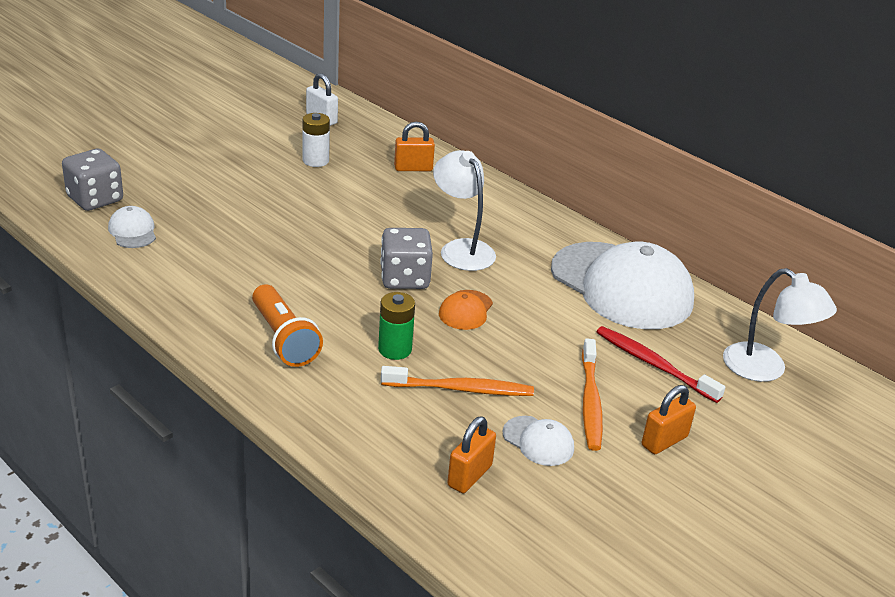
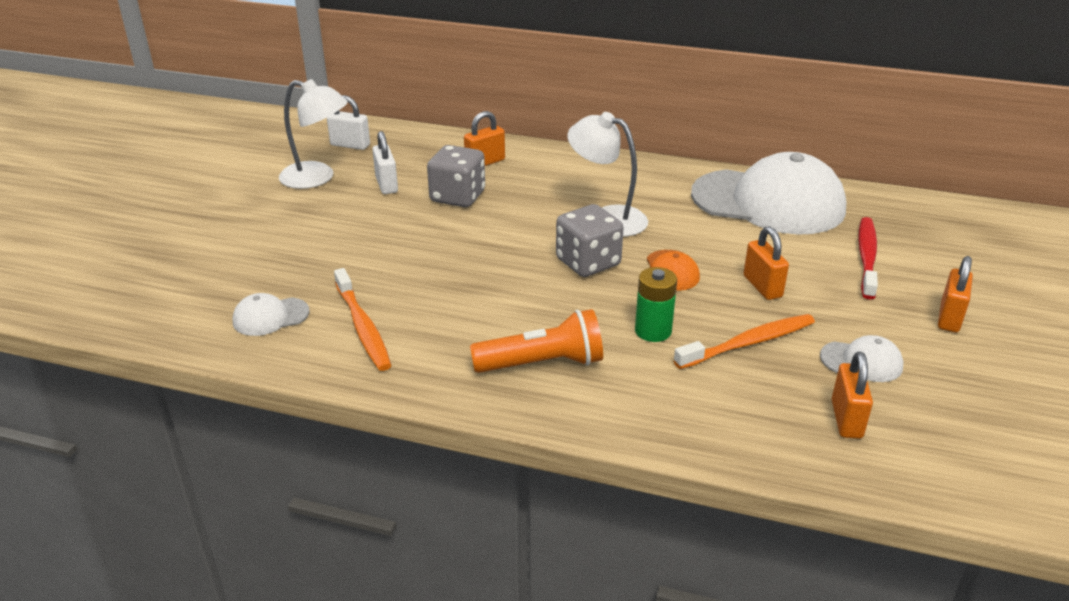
camera: 25 degrees left, 0 degrees up
grey dice [62,149,123,211] -> grey dice moved to [427,145,485,207]
white cap [108,206,156,248] -> white cap turned 60 degrees counterclockwise [233,293,309,336]
orange flashlight [252,284,323,367] -> orange flashlight turned 45 degrees counterclockwise [470,309,603,373]
white battery [303,113,330,167] -> white padlock [372,131,398,194]
orange toothbrush [582,338,603,451] -> orange toothbrush moved to [334,268,392,371]
red toothbrush [597,326,725,403] -> red toothbrush turned 90 degrees clockwise [858,217,878,300]
white lamp [723,268,837,382] -> white lamp moved to [279,79,348,189]
none -> orange padlock [744,226,789,300]

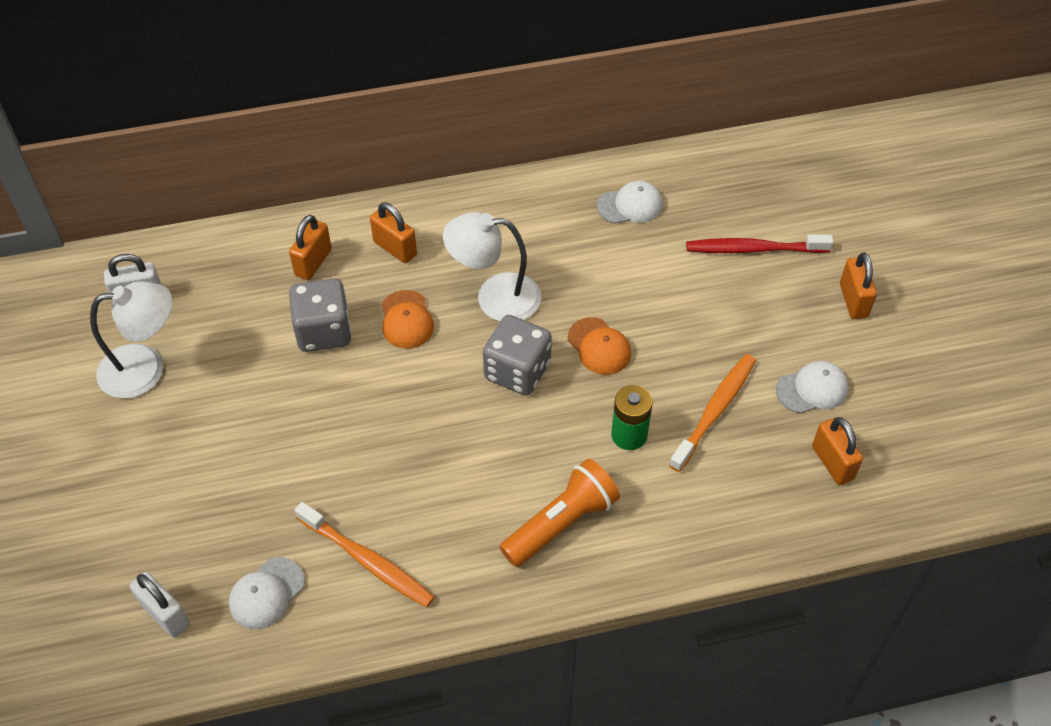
camera: 30 degrees left, 20 degrees up
white padlock [372,131,398,194] -> white padlock moved to [130,572,190,638]
white cap [691,152,846,235] -> white cap [597,181,663,224], size x0.41
orange padlock [744,226,789,300] -> orange padlock moved to [370,202,417,263]
red toothbrush [858,217,878,300] -> red toothbrush turned 75 degrees counterclockwise [686,235,833,253]
none -> orange cap [382,290,434,349]

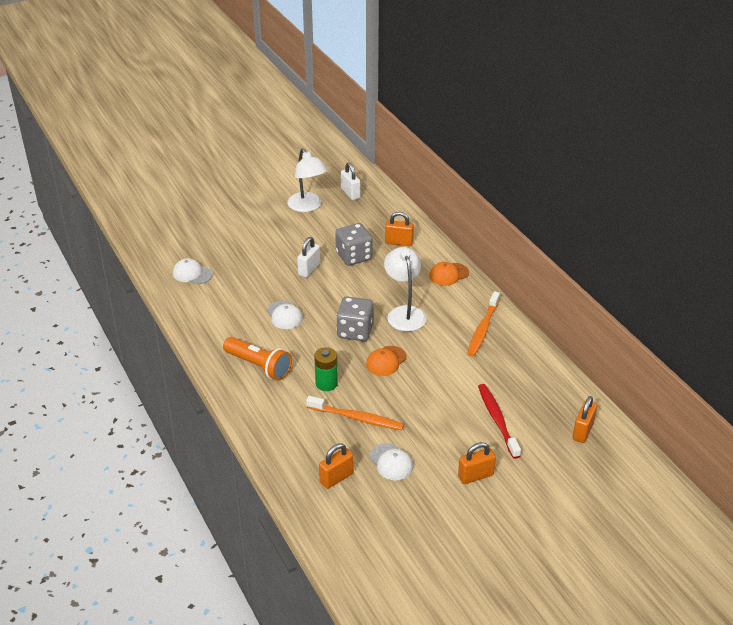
camera: 75 degrees right, 15 degrees down
white padlock [130,572,190,638] -> white padlock moved to [297,237,320,278]
orange toothbrush [295,502,435,607] -> orange toothbrush moved to [467,291,500,356]
orange padlock [370,202,417,263] -> orange padlock moved to [573,396,597,443]
orange cap [382,290,434,349] -> orange cap moved to [429,262,469,286]
white cap [597,181,663,224] -> white cap moved to [267,301,303,329]

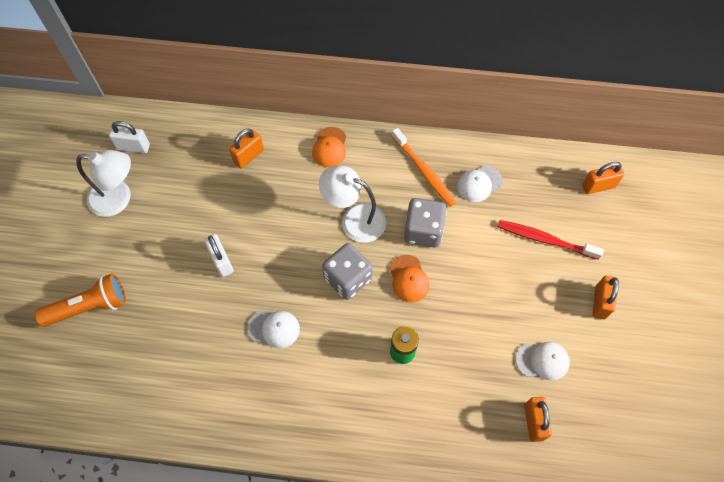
camera: 55 degrees left, 25 degrees up
white cap [173,258,213,284] -> white cap moved to [457,165,503,202]
orange flashlight [223,337,292,381] -> orange flashlight moved to [35,273,126,327]
orange toothbrush [306,396,404,430] -> none
grey dice [335,223,373,266] -> grey dice moved to [404,198,447,247]
orange padlock [573,396,597,443] -> orange padlock turned 75 degrees counterclockwise [582,162,624,194]

